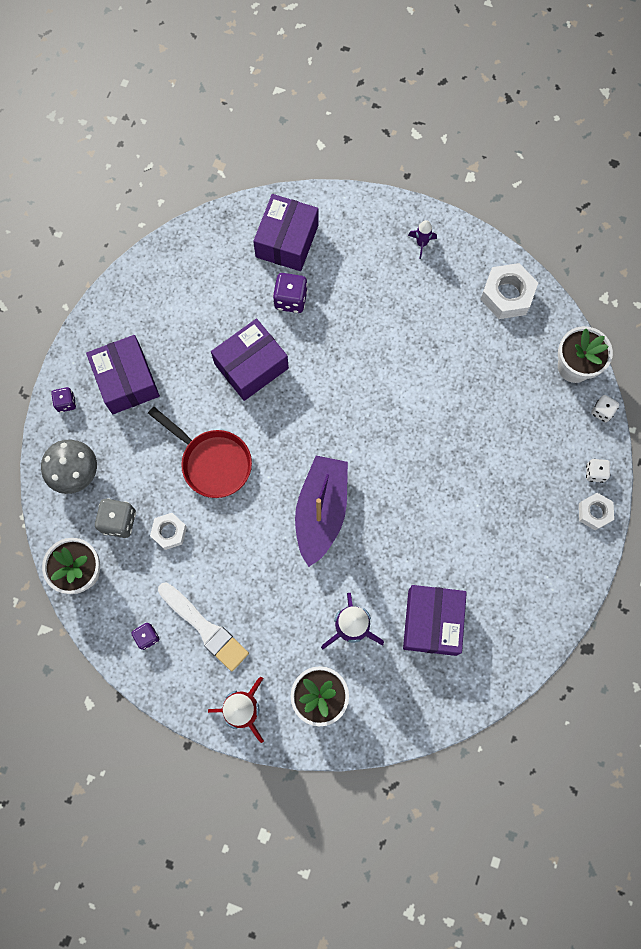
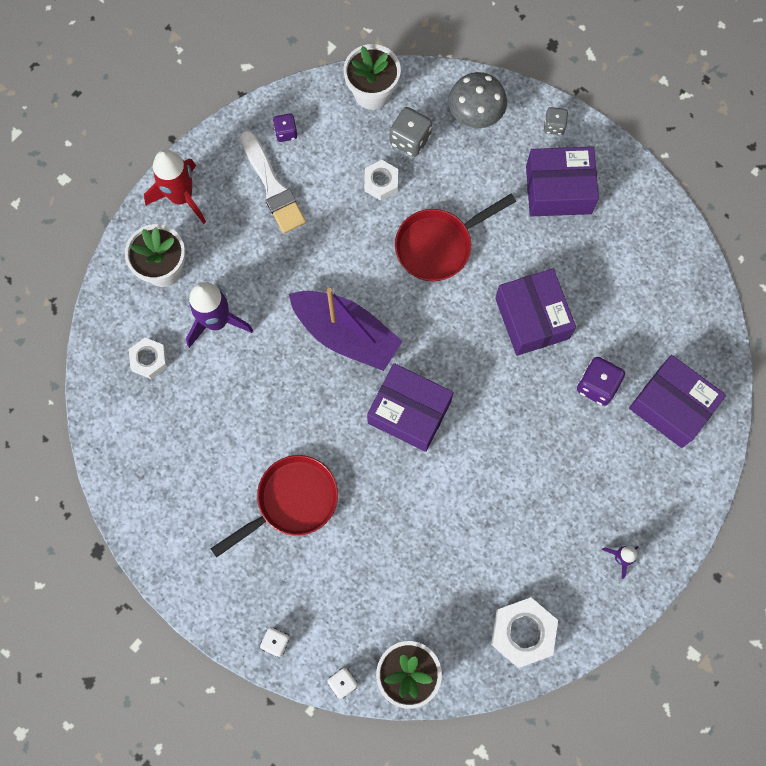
camera: 110 degrees right, 0 degrees up
purple dice [51,387,76,412] -> grey dice [544,107,568,135]
white brush [158,583,249,671] -> white brush turned 90 degrees counterclockwise [240,130,306,233]
purple box [403,585,467,656] -> purple box moved to [367,363,454,452]
white nut [579,493,614,530] -> white nut moved to [129,338,168,379]
none -> red pan [211,455,338,558]

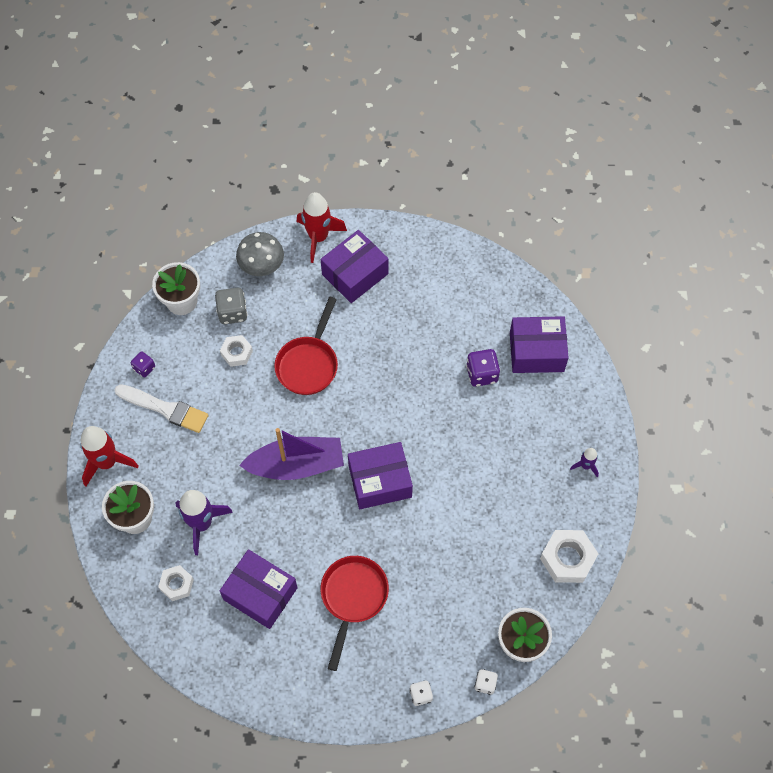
camera: 40 degrees left, 10 degrees down
purple box [495,268,576,356] -> purple box moved to [220,549,297,629]
grey dice [544,107,568,135] -> red rocket [297,192,347,263]

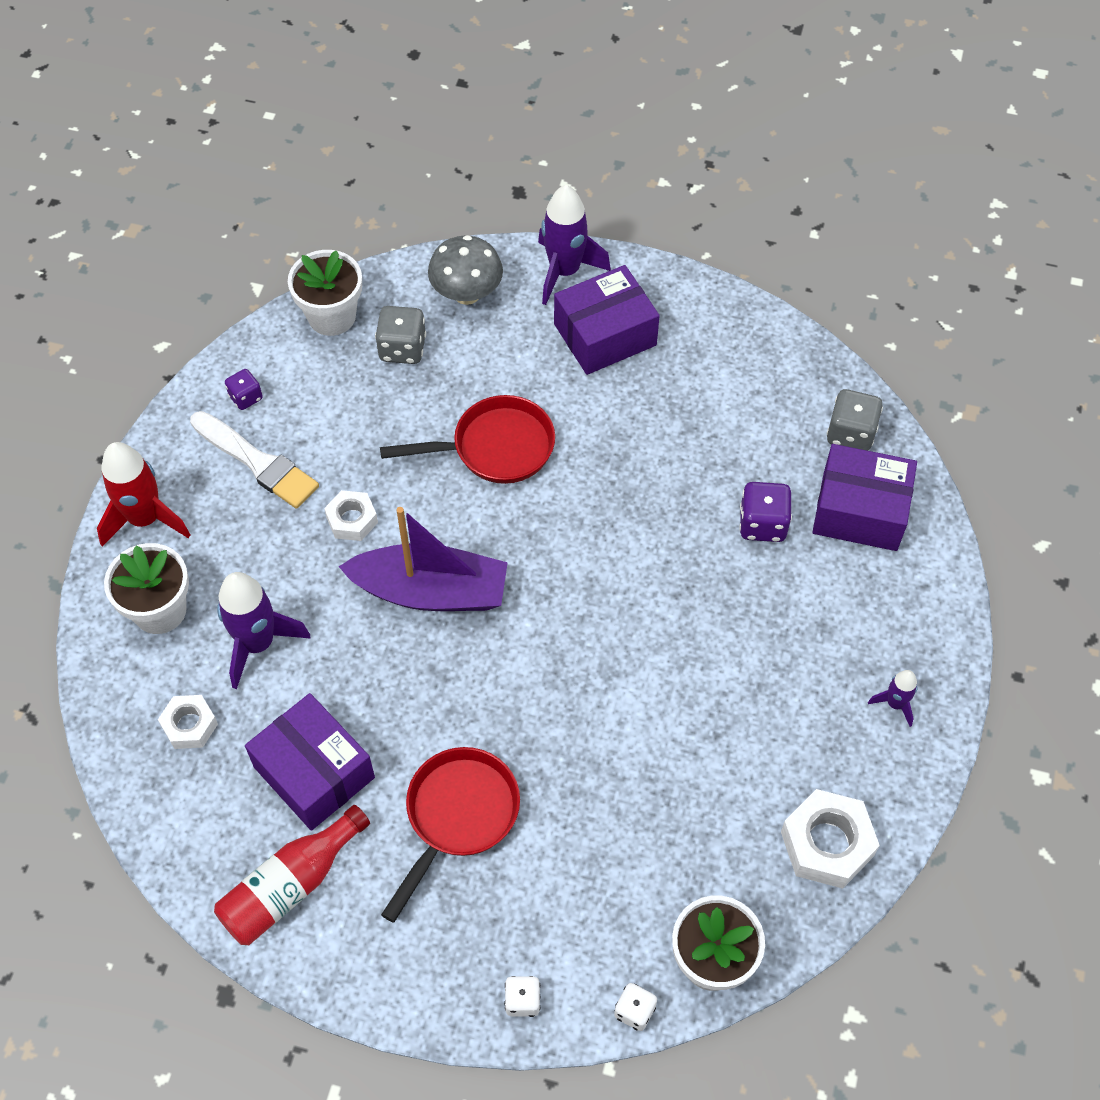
camera: 15 degrees right, 5 degrees down
white nut [220,335,253,367] -> white nut moved to [324,490,378,541]
red pan [274,297,338,395] -> red pan turned 135 degrees counterclockwise [380,395,555,484]
red rocket [297,192,347,263] -> purple rocket [538,185,611,305]
purple box [348,442,413,509] -> none
none -> red bottle [214,805,370,945]
none -> grey dice [827,389,883,451]

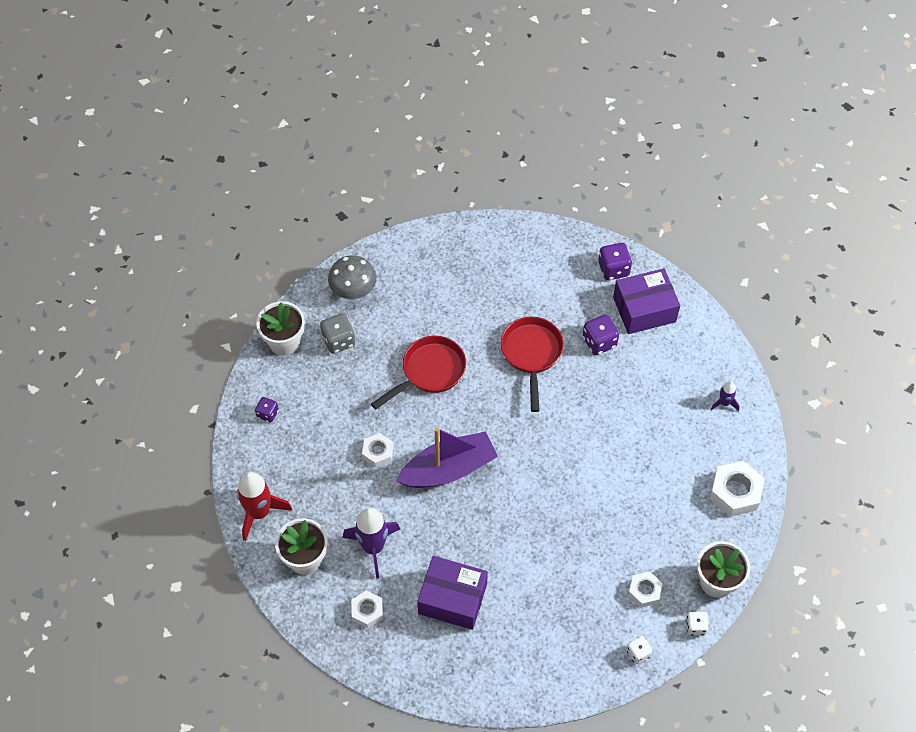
camera: 30 degrees left, 0 degrees up
white brush [190,411,319,509] -> none
red bottle [214,805,370,945] -> none
red pan [381,747,520,923] -> red pan moved to [501,317,564,412]
purple rocket [538,185,611,305] -> none
purple box [554,265,660,375] -> none
grey dice [827,389,883,451] -> purple dice [598,243,632,280]
none -> white nut [628,571,663,608]

